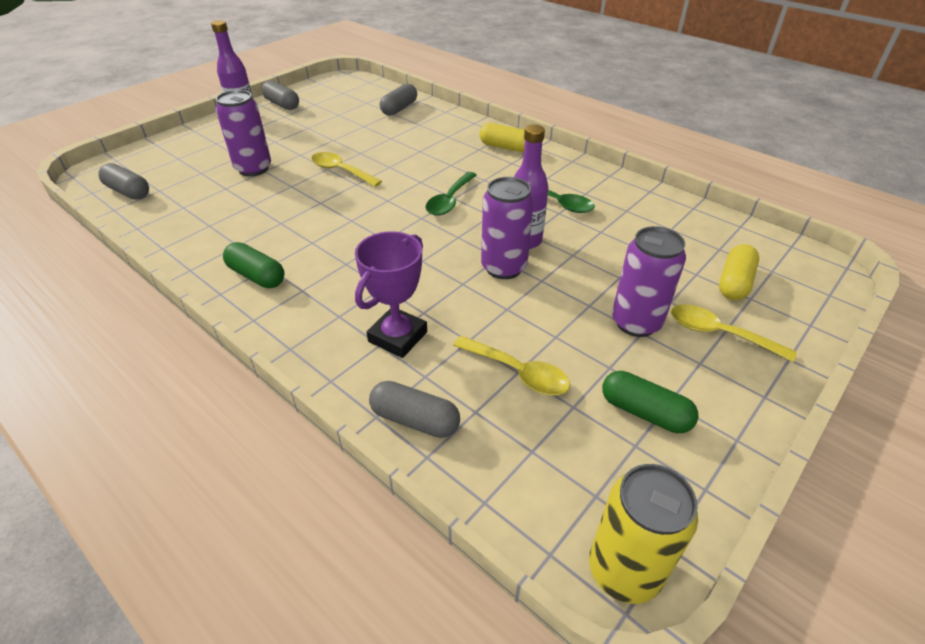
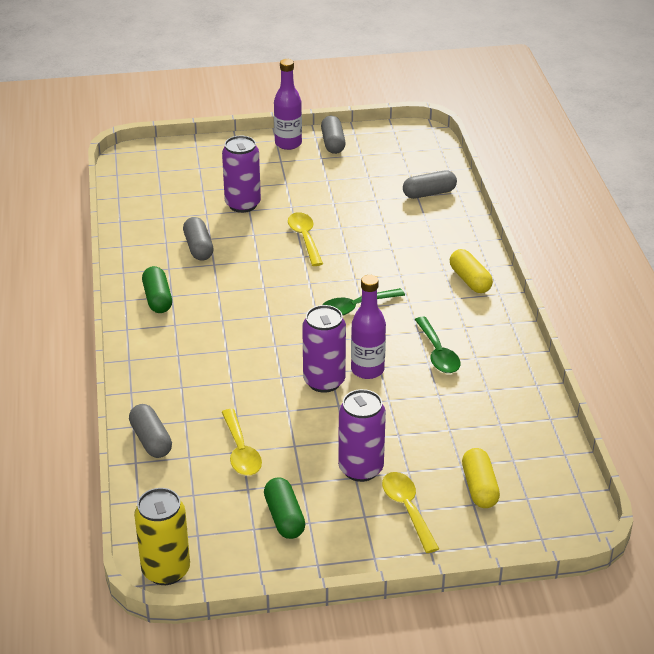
camera: 40 degrees right, 5 degrees down
grey capsule [98,163,149,200] -> grey capsule moved to [183,217,214,261]
purple trophy [355,231,427,358] -> none
yellow capsule [719,244,759,300] -> yellow capsule turned 75 degrees counterclockwise [462,448,500,508]

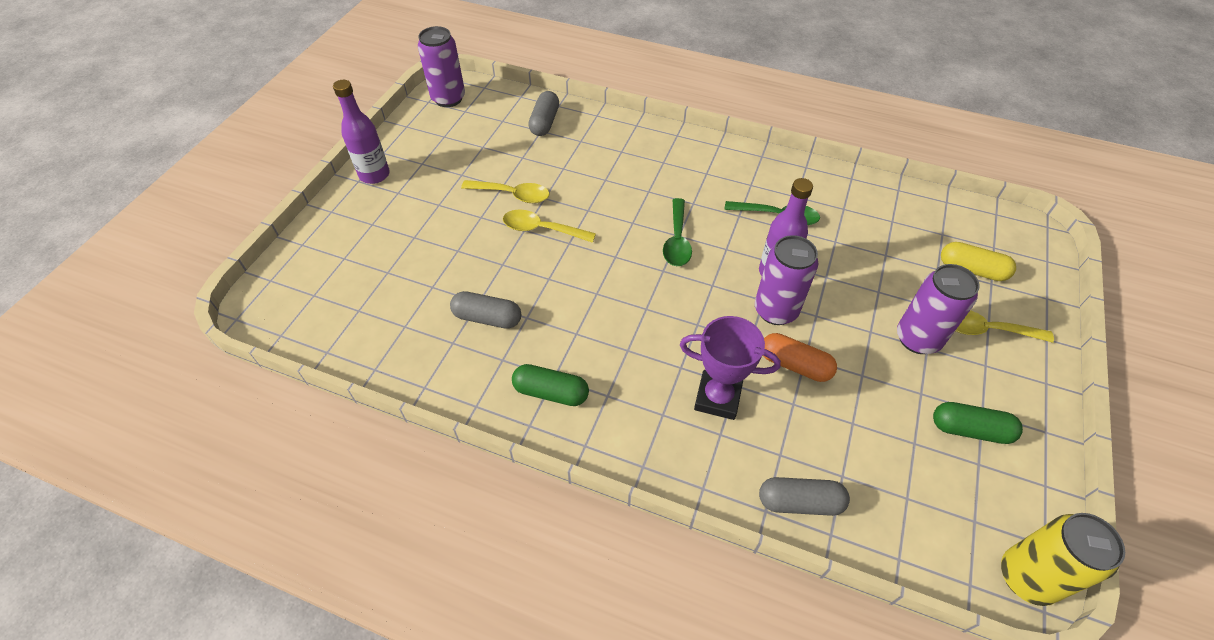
camera: 60 degrees left, 15 degrees up
purple can [222,136,261,213] -> purple can moved to [418,26,465,107]
yellow spoon [222,409,262,476] -> yellow spoon moved to [461,180,549,203]
grey capsule [321,116,346,154] -> none
yellow capsule [450,249,493,293] -> none
none -> purple trophy [680,316,781,420]
none -> orange capsule [764,333,837,382]

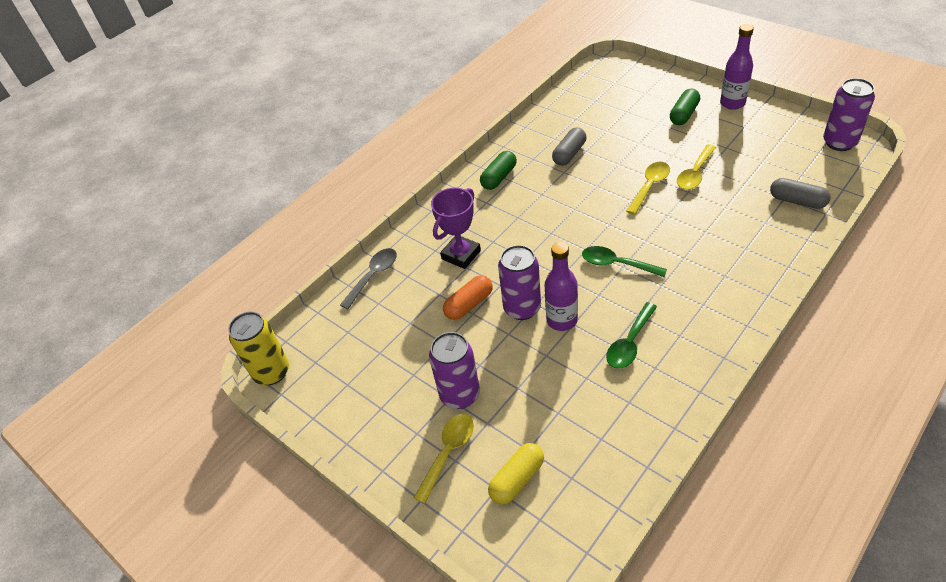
camera: 115 degrees right, 5 degrees down
grey capsule [759,477,850,516] -> grey spoon [340,248,397,309]
green capsule [933,402,1023,444] -> green capsule moved to [670,89,700,125]

